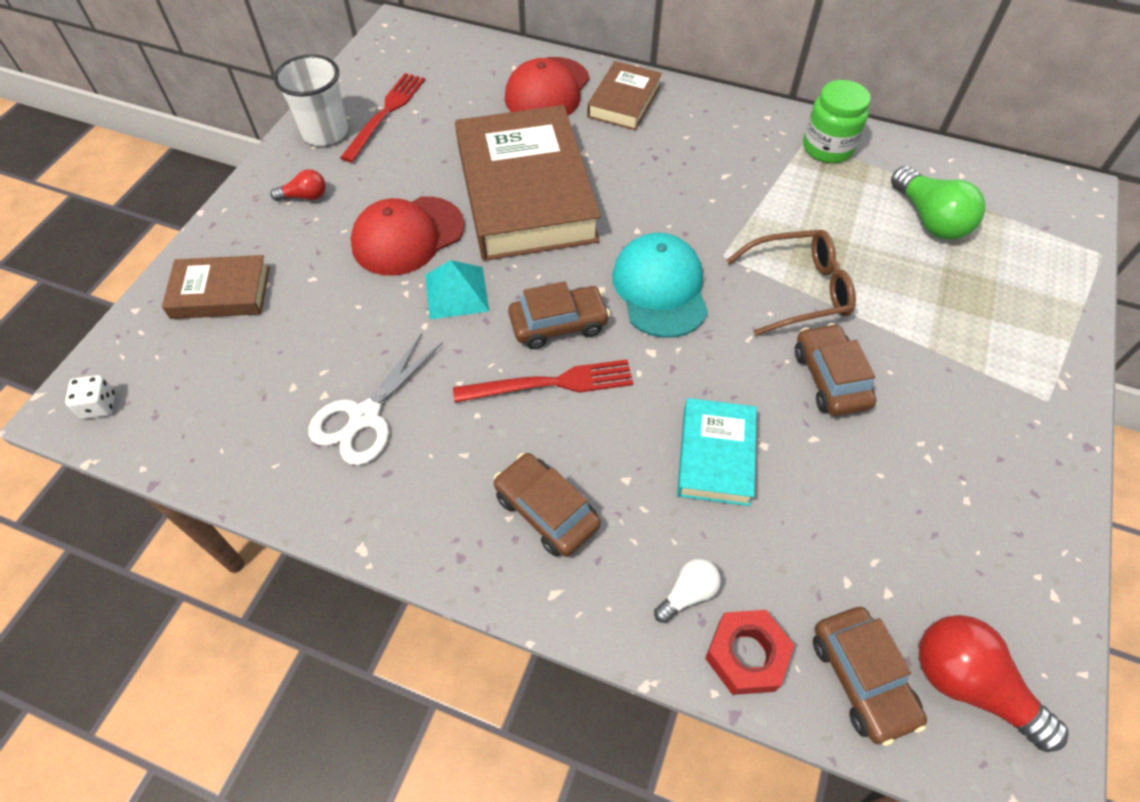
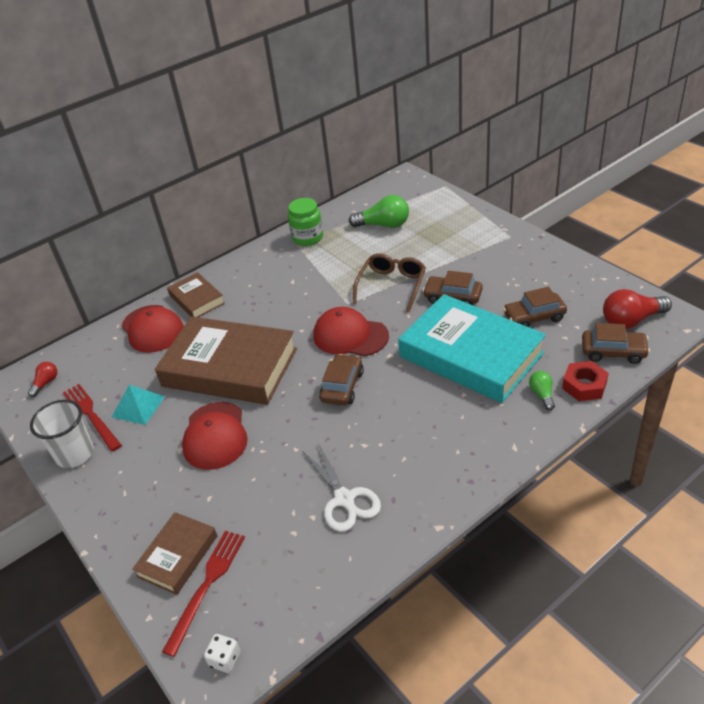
camera: 55 degrees left, 15 degrees down
red light bulb [270,169,326,201] -> red light bulb moved to [28,362,57,397]
turquoise pyramid [425,260,489,319] -> turquoise pyramid moved to [112,385,165,425]
red fork [453,359,633,403] -> red fork moved to [162,531,245,657]
brown car [494,453,601,557] -> brown car moved to [503,287,567,327]
turquoise cap [612,233,708,338] -> red cap [313,307,389,356]
white light bulb [654,559,721,623] -> green light bulb [529,371,555,410]
turquoise book [677,398,757,506] -> turquoise book [398,294,546,403], size x2.02

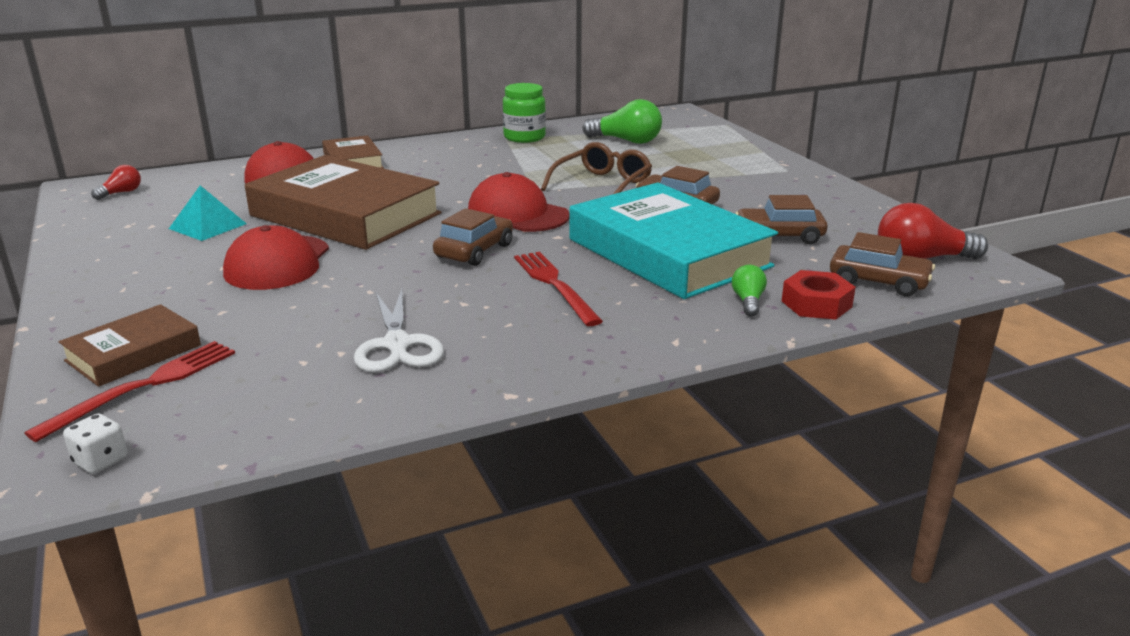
camera: 10 degrees right, 15 degrees down
white cup [30,400,94,468] -> none
red fork [63,384,122,452] -> red fork moved to [514,252,603,326]

